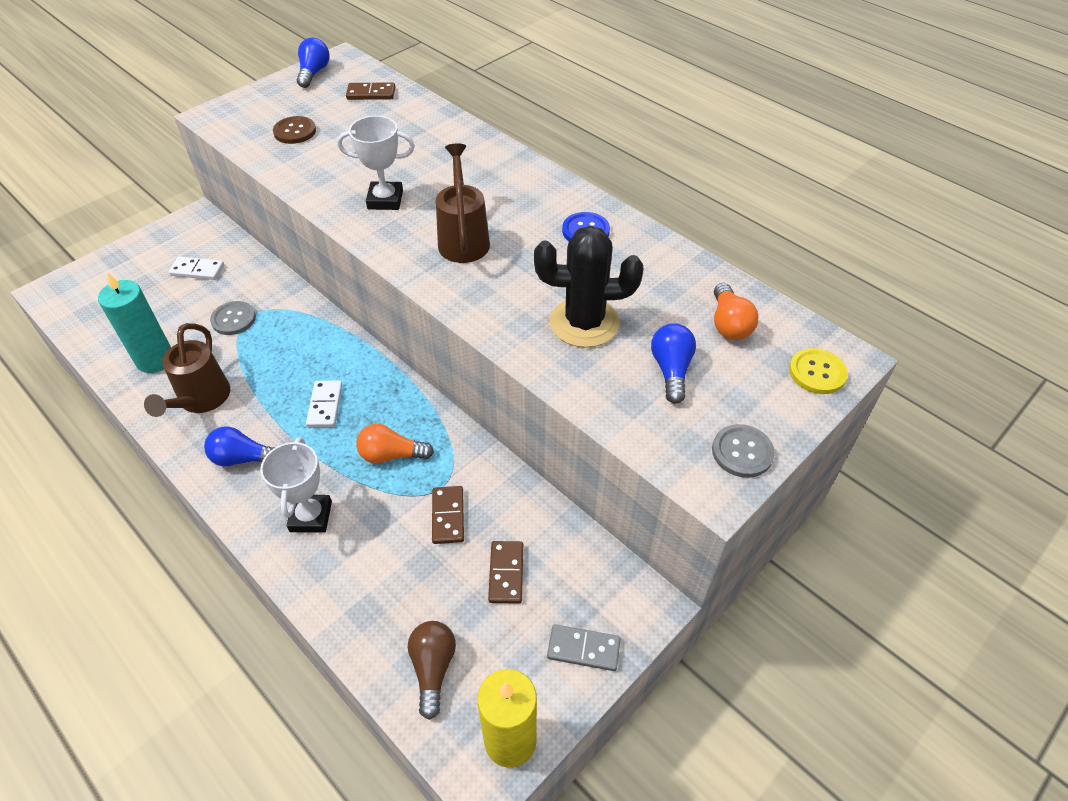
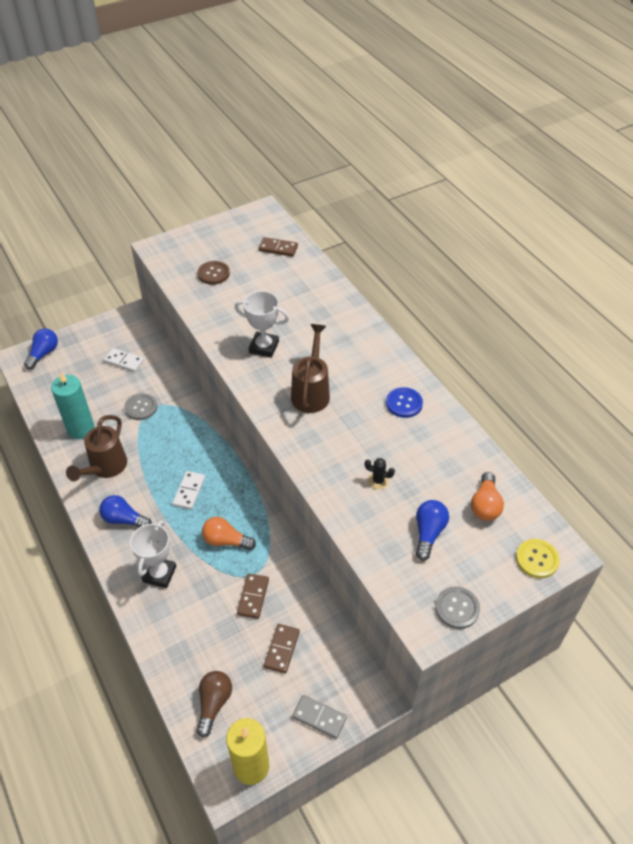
camera: 15 degrees right, 0 degrees up
blue light bulb [297,38,330,88] -> blue light bulb moved to [24,329,58,370]
black cactus [534,226,644,348] -> black cactus [365,458,395,489], size x0.40

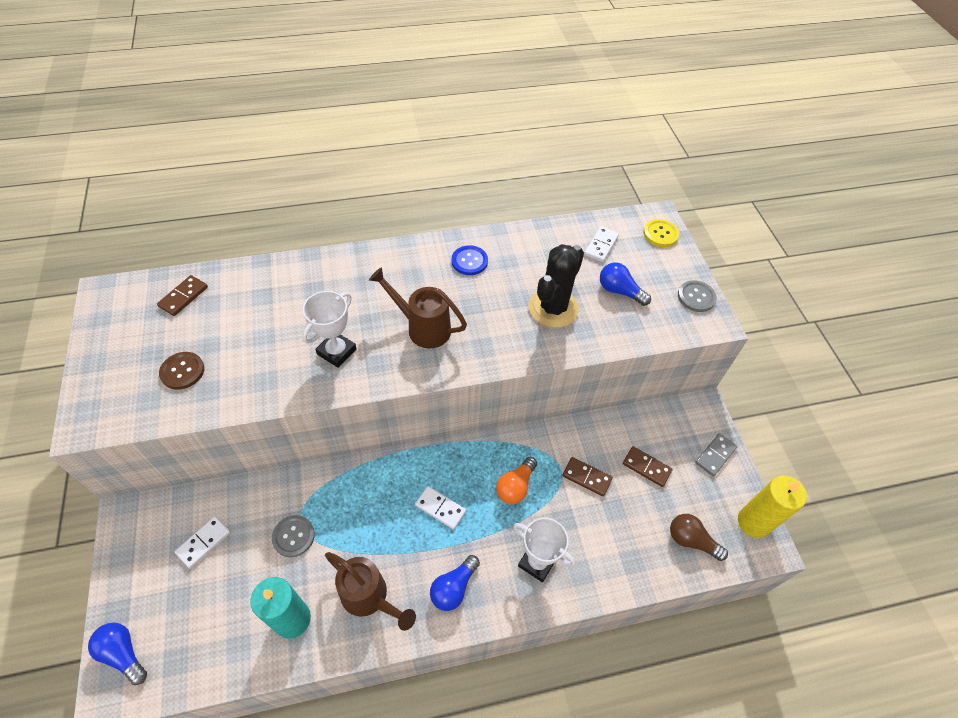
camera: 75 degrees left, 5 degrees up
black cactus [365,458,395,489] -> black cactus [528,244,584,328], size x2.49
orange light bulb [471,472,504,521] -> white domino [584,226,619,262]

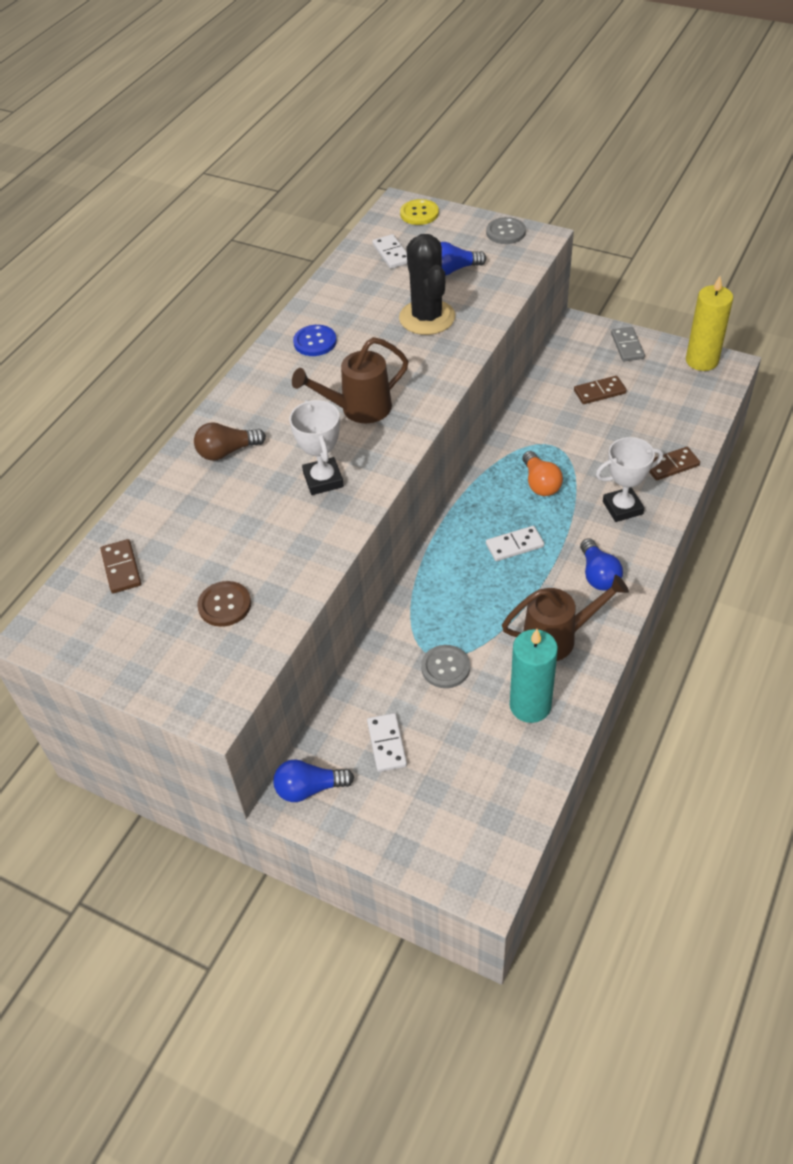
camera: 45 degrees left, 5 degrees down
blue light bulb [88,623,147,685] -> blue light bulb moved to [273,759,354,802]
brown domino [563,457,613,497] -> brown domino moved to [649,447,700,481]
brown light bulb [670,514,728,561] -> brown light bulb moved to [194,422,266,461]

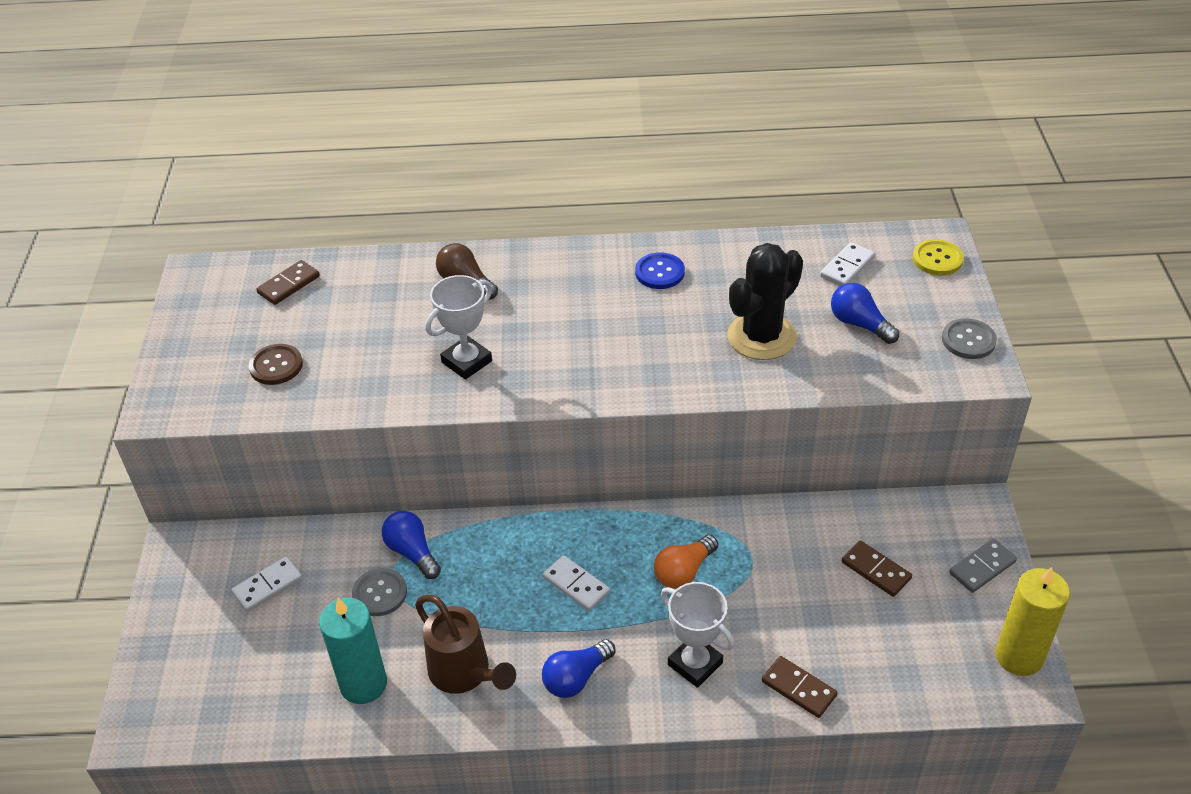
camera: 60 degrees right, 5 degrees down
blue light bulb [273,759,354,802] -> blue light bulb moved to [382,511,441,579]
brown watering can [292,337,408,423] -> none

